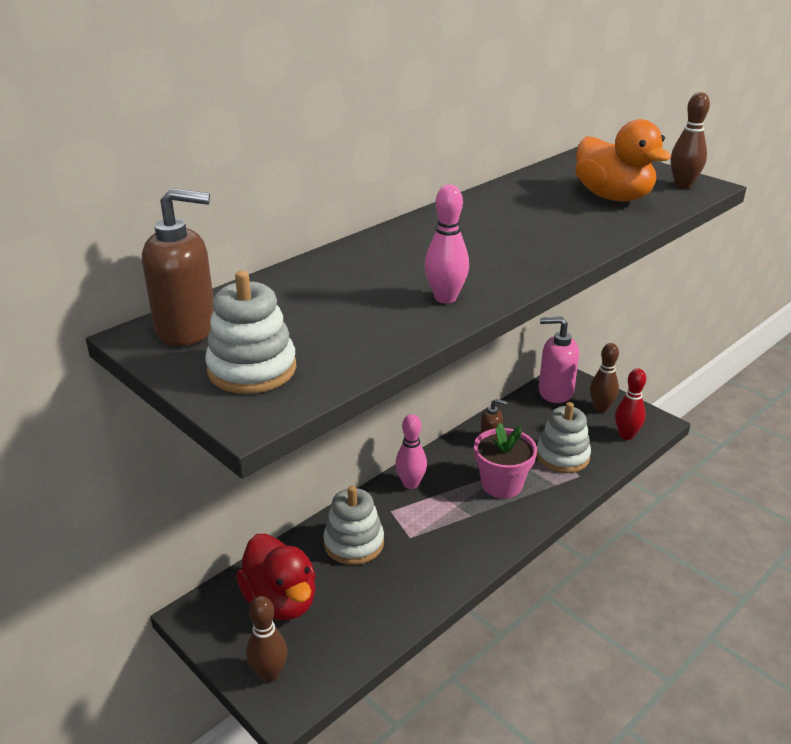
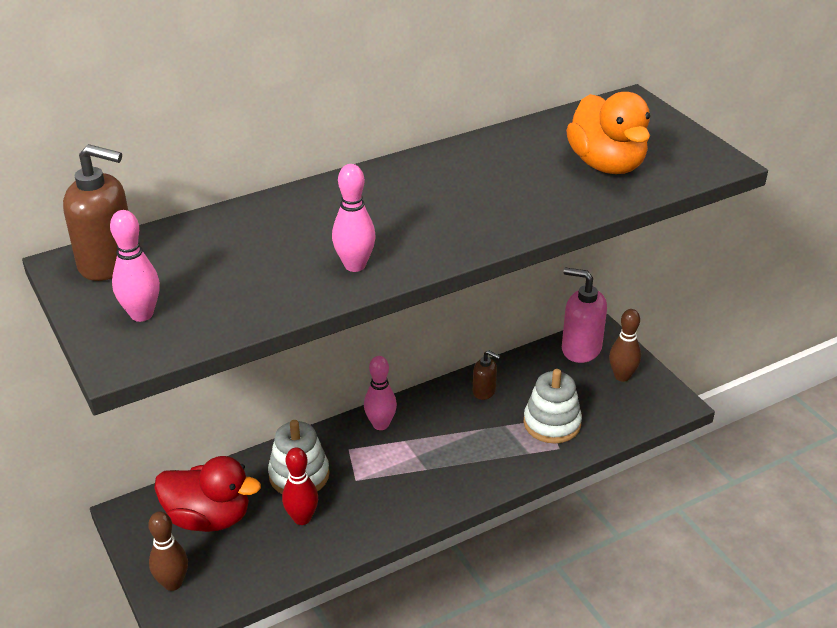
camera: 15 degrees right, 5 degrees up
white stacking toy [205,270,296,394] -> pink bowling pin [110,210,160,322]
red duck [236,534,316,620] -> red duck turned 60 degrees counterclockwise [154,456,261,532]
pink flower pot [474,423,537,499] -> none
red bowling pin [615,368,646,440] -> red bowling pin moved to [282,448,318,525]
brown bowling pin [671,92,710,189] -> none

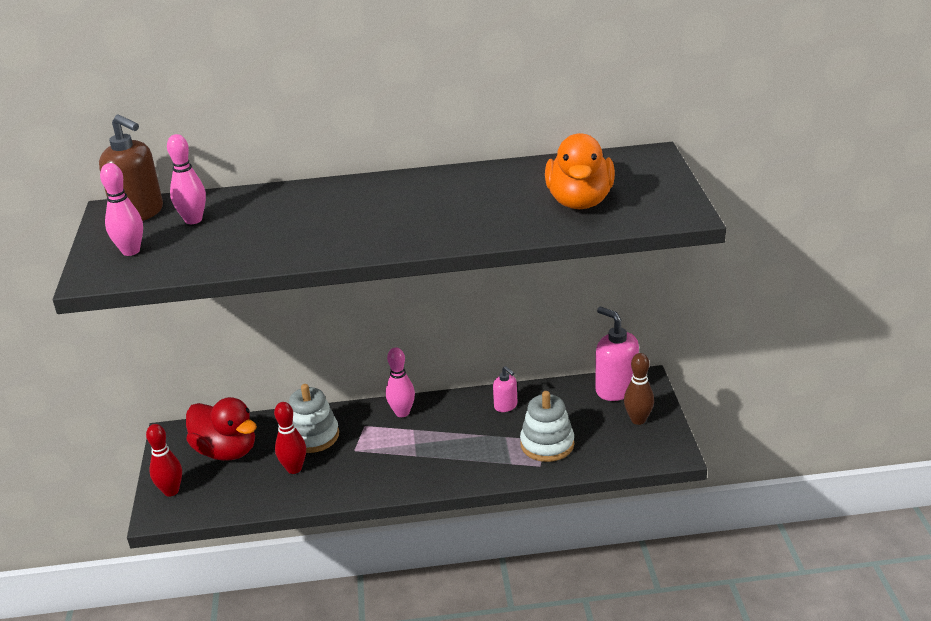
camera: 25 degrees right, 5 degrees down
brown bowling pin [148,511,188,591] -> red bowling pin [146,424,182,496]
pink bowling pin [332,164,376,272] -> pink bowling pin moved to [167,134,206,224]
brown soap dispenser [473,350,500,400] -> pink soap dispenser [493,366,518,412]

